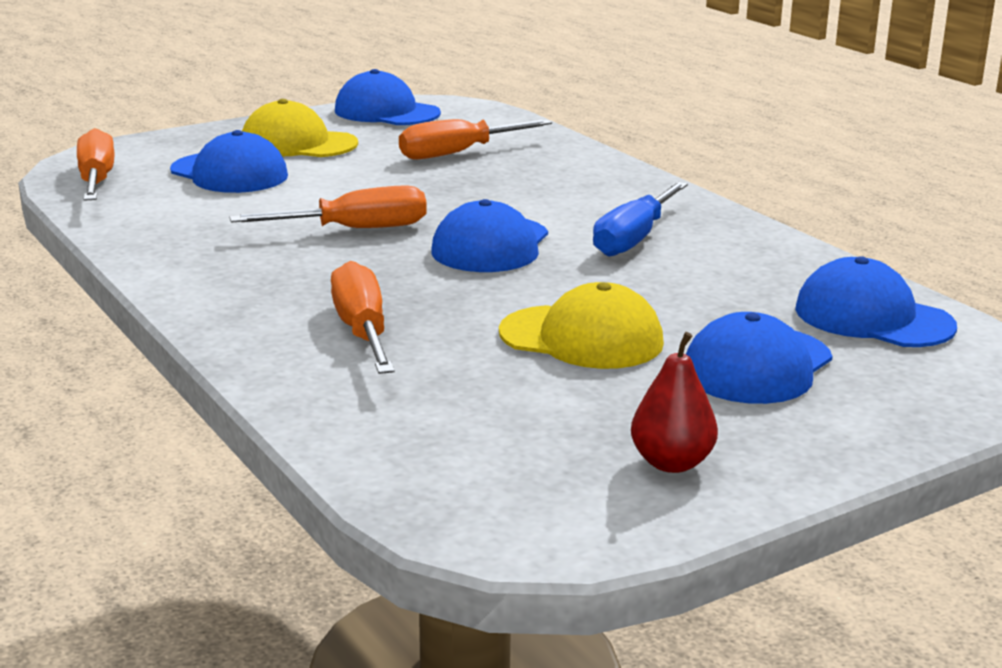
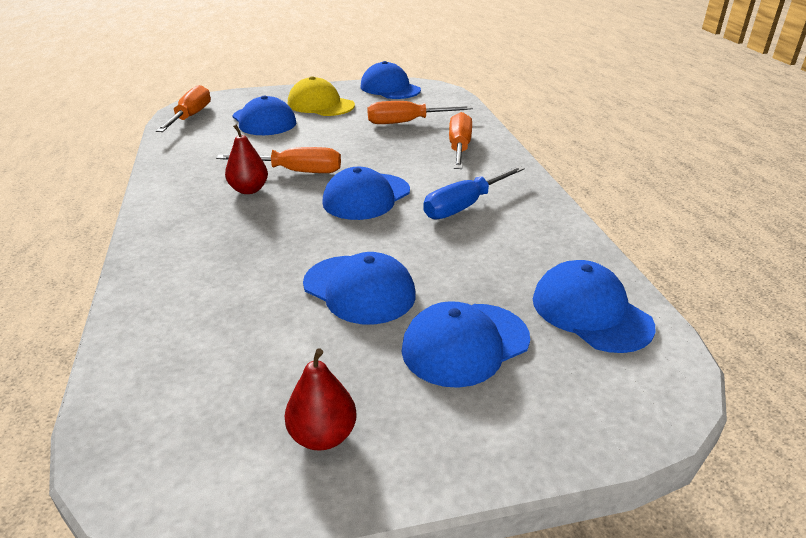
camera: 20 degrees right, 10 degrees up
orange screwdriver [331,261,395,374] -> orange screwdriver moved to [449,112,472,169]
yellow cap [499,282,664,369] -> blue cap [303,252,416,325]
none -> red pear [225,124,268,194]

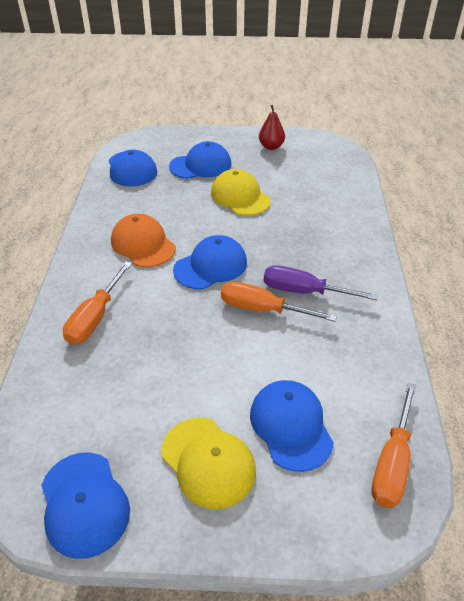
camera: 165 degrees left, 10 degrees up
red pear [225,124,268,194] -> purple screwdriver [264,265,378,300]
blue cap [303,252,416,325] -> yellow cap [211,169,271,216]
orange screwdriver [367,101,473,124] -> none
blue screwdriver [423,166,525,219] -> orange cap [111,214,176,267]

